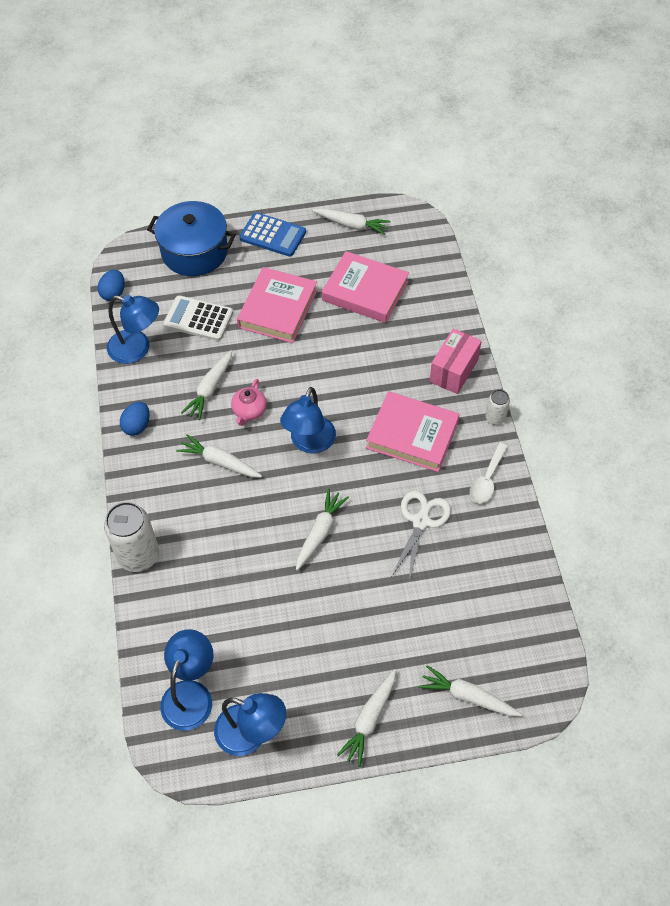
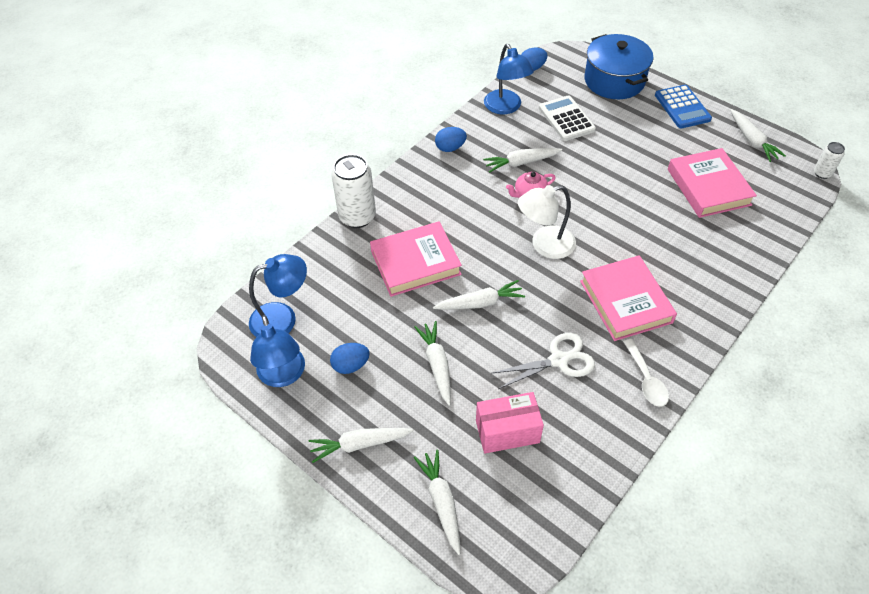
camera: 50 degrees right, 5 degrees down
white carrot [176,434,262,477] -> white carrot moved to [414,321,451,406]
pink book [237,267,318,343] -> pink book moved to [370,222,462,297]
blue lamp [280,387,336,454] -> white lamp [518,185,576,259]
pink box [429,329,482,394] -> pink box moved to [476,392,544,454]
white spoon [470,443,508,503] -> white spoon turned 90 degrees counterclockwise [623,339,669,407]
white can [486,390,510,425] -> white can moved to [814,142,845,179]
none -> blue egg [330,343,370,374]

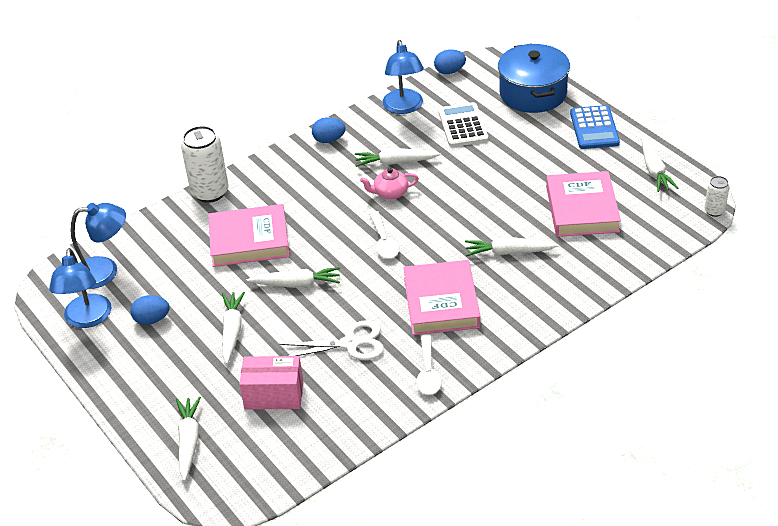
camera: 15 degrees right, 10 degrees down
white carrot [309,428,414,463] -> white carrot moved to [465,237,559,256]
white lamp [518,185,576,259] -> white spoon [369,211,399,259]

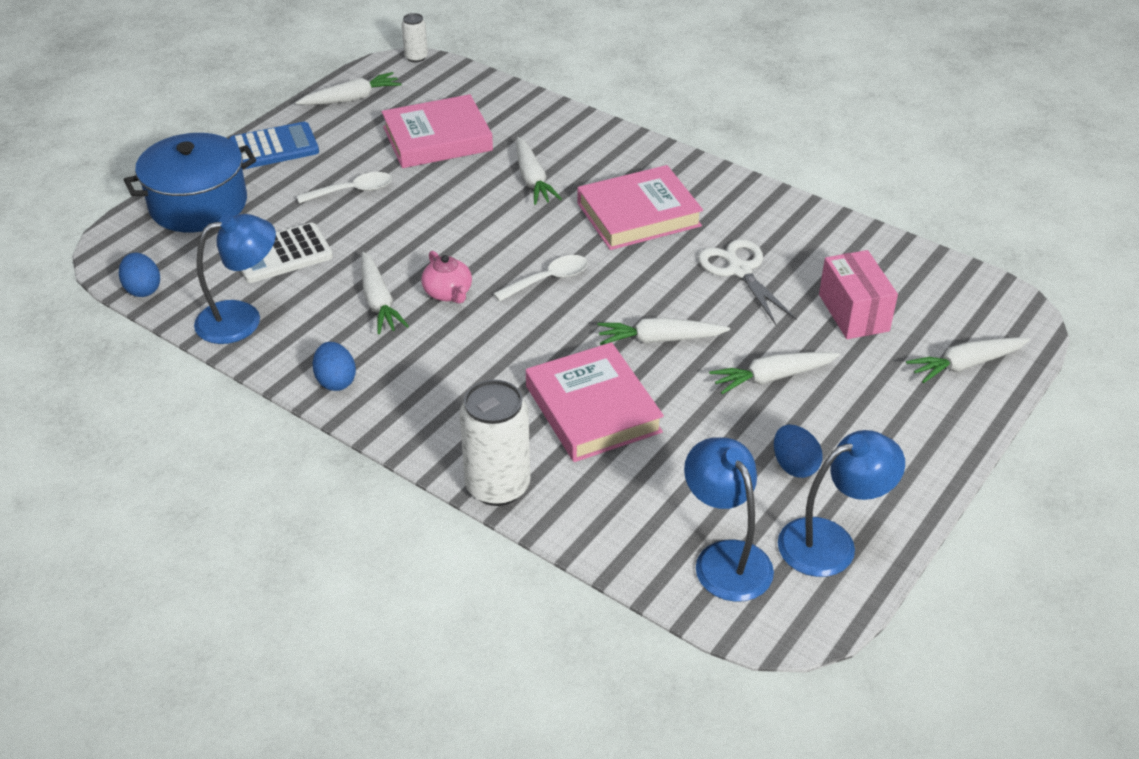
camera: 110 degrees left, 0 degrees up
white carrot [247,267,340,288] -> white carrot turned 75 degrees counterclockwise [598,318,730,345]
white spoon [416,334,442,395] -> white spoon moved to [297,172,392,204]

